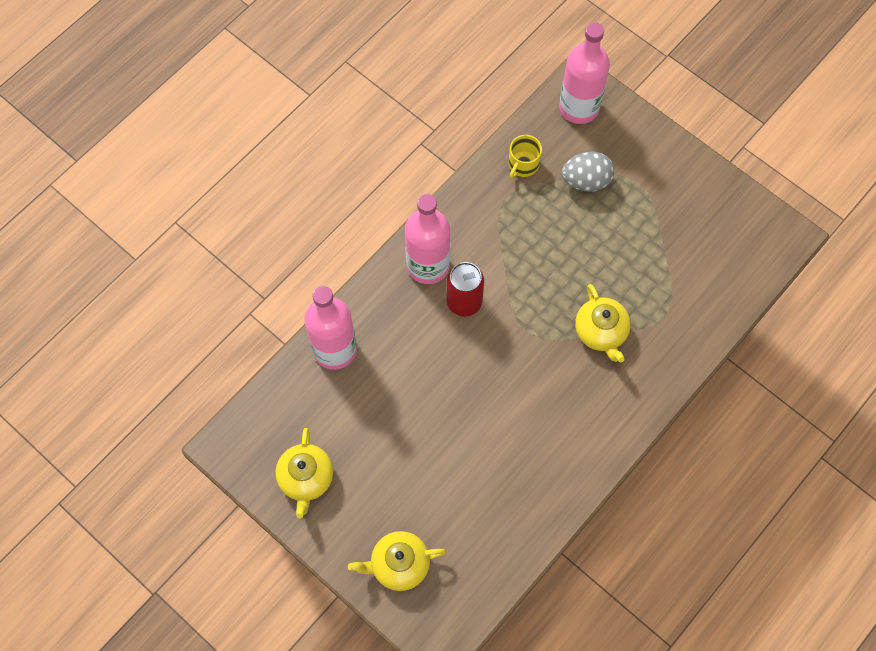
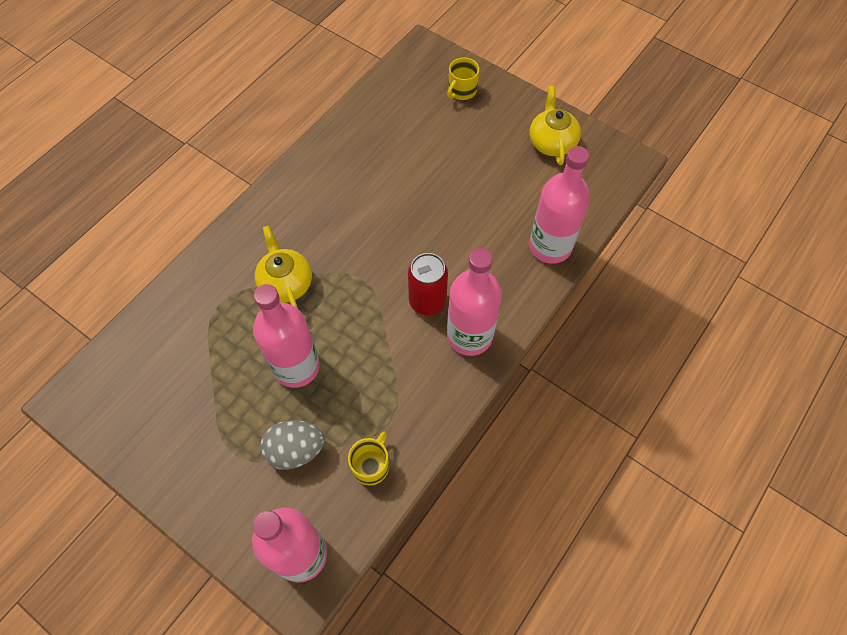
camera: 175 degrees right, 5 degrees down
yellow teapot [348,531,446,591] -> yellow mug [447,57,479,100]
none -> pink bottle [253,284,320,388]

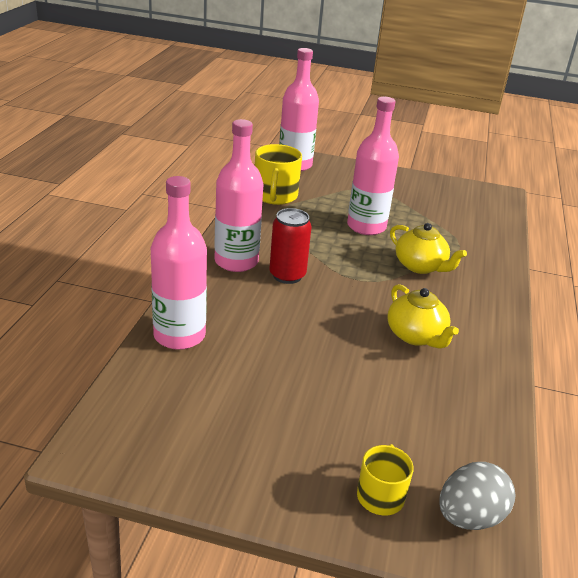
camera: 155 degrees right, 30 degrees down
grey egg [260,420,325,470] -> grey egg moved to [439,462,516,530]
yellow mug [348,432,389,485] -> yellow mug [255,144,302,205], size x1.60
yellow teapot [530,86,581,165] -> yellow teapot moved to [388,284,459,348]

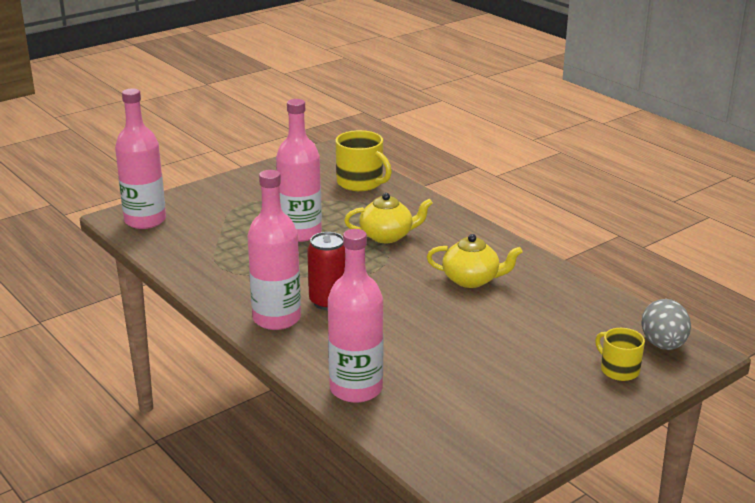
camera: 50 degrees left, 5 degrees down
yellow mug [255,144,302,205] -> yellow mug moved to [335,130,392,191]

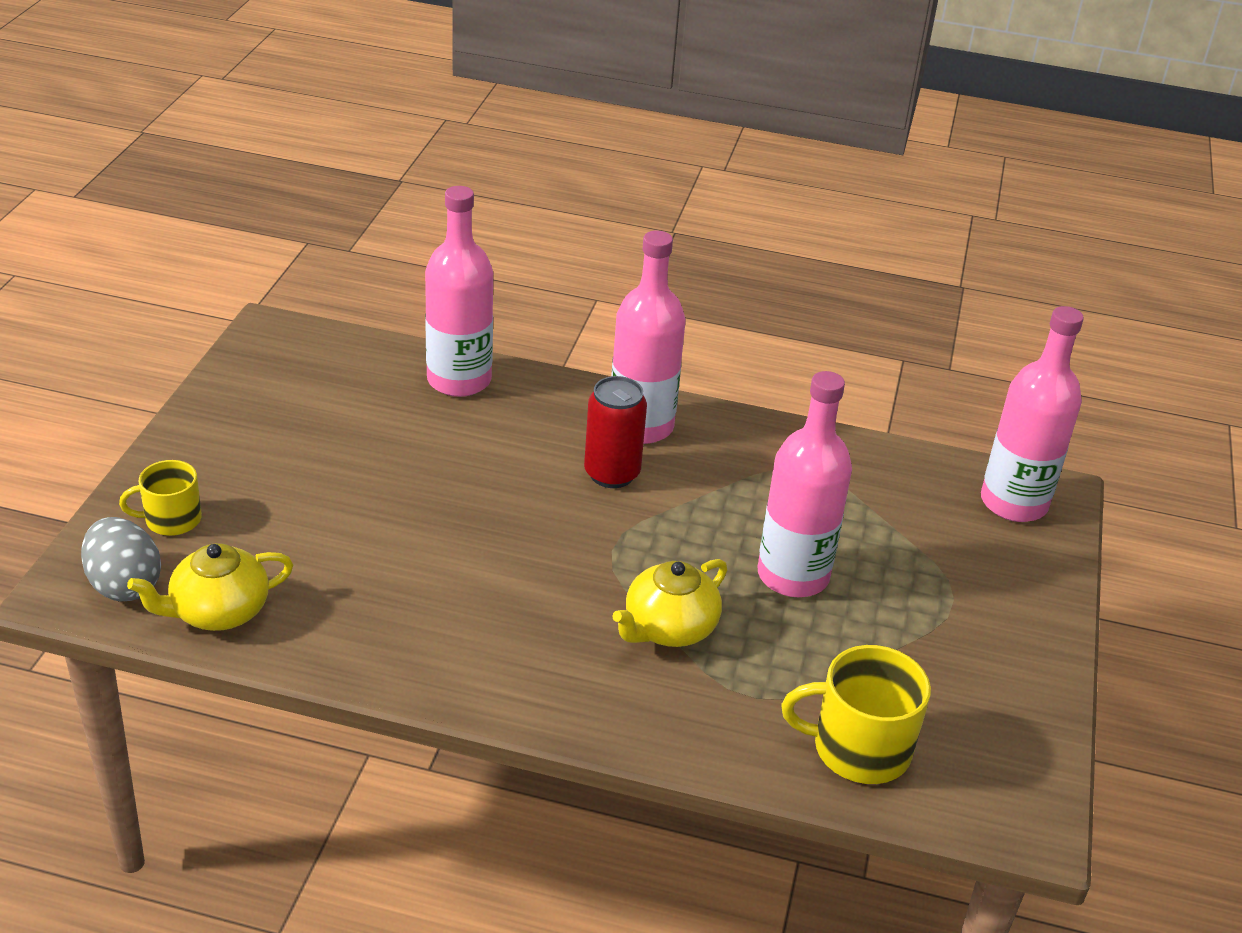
camera: 140 degrees right, 10 degrees up
yellow teapot [427,234,523,288] -> yellow teapot moved to [127,543,293,631]
yellow mug [595,328,645,381] -> yellow mug turned 150 degrees clockwise [119,460,202,536]

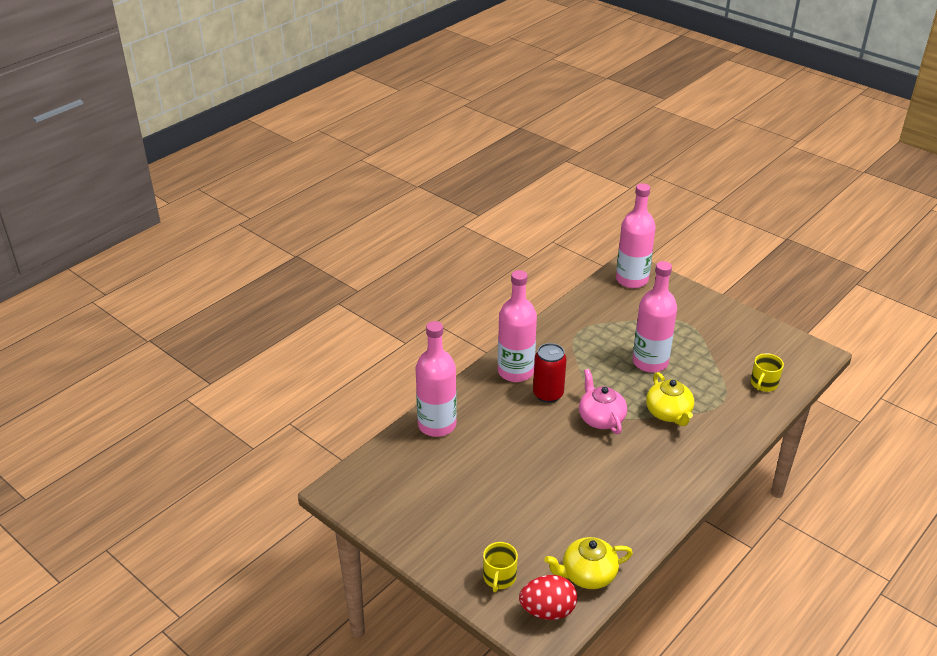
camera: 60 degrees left, 0 degrees up
grey egg [81,517,161,601] -> red egg [519,575,577,620]
yellow teapot [127,543,293,631] -> yellow teapot turned 75 degrees clockwise [544,537,633,589]
yellow mug [782,645,931,784] -> yellow mug [751,353,784,392], size x0.63
none -> pink teapot [579,369,627,434]

